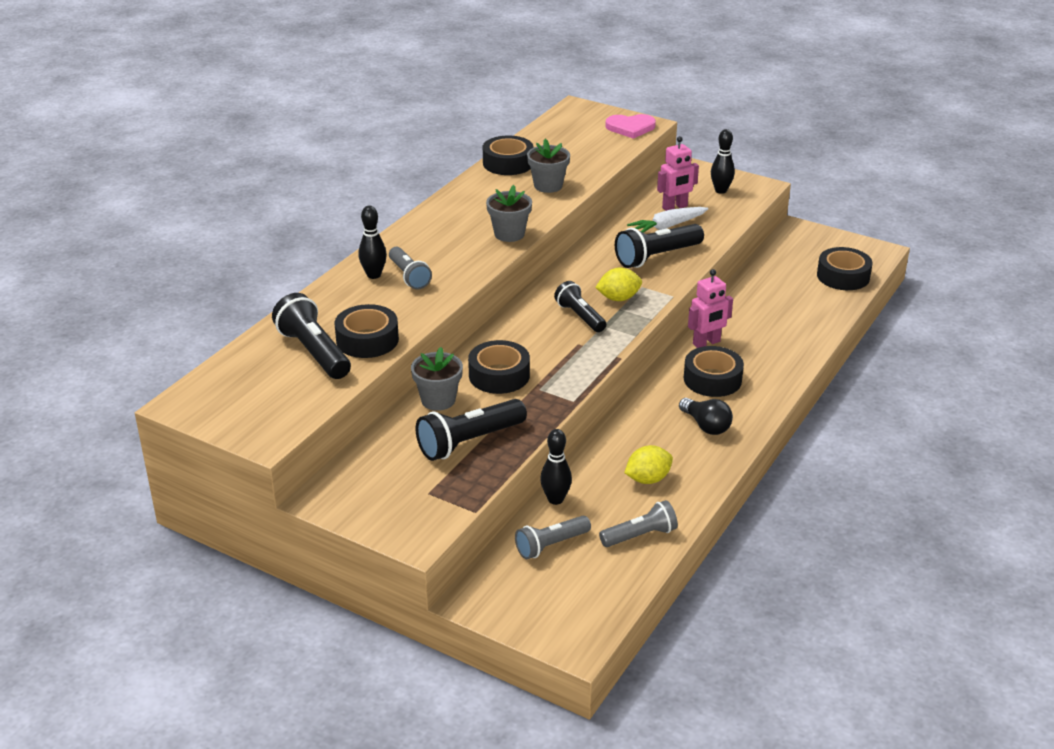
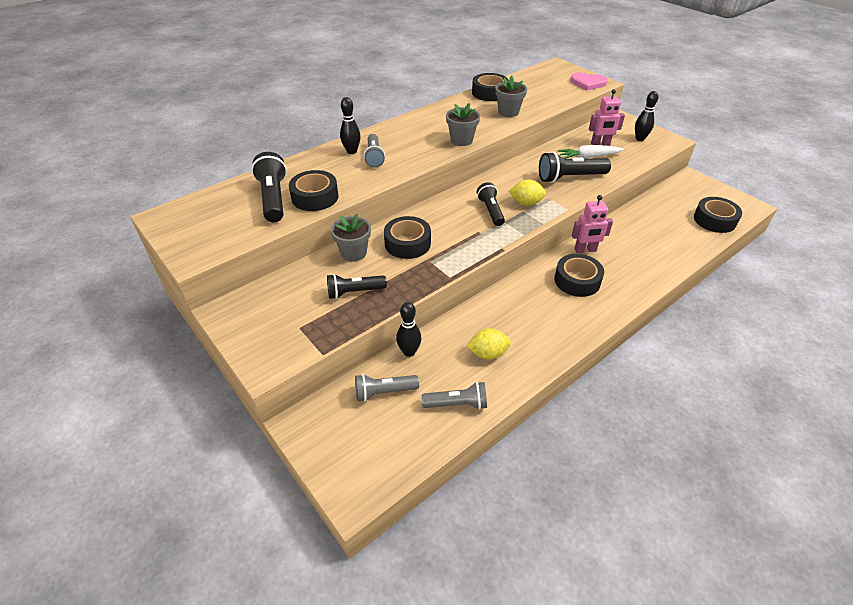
camera: 20 degrees right, 10 degrees up
black flashlight [416,399,527,461] -> black flashlight [327,274,387,299], size x0.66
black light bulb [679,398,733,435] -> none

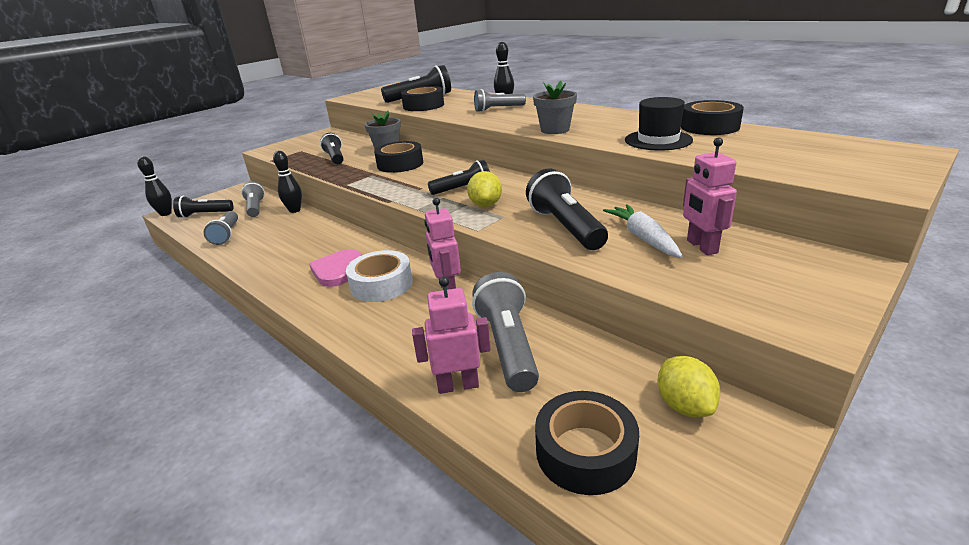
camera: 85 degrees right, 15 degrees down
yellow lemon [467,328,511,360] -> yellow lemon moved to [657,356,720,417]
grey flower pot [495,75,527,117] -> black hat [625,97,693,151]
black tape [555,254,604,297] -> white tape [346,250,413,302]
pink heart [570,72,608,91] -> pink heart moved to [309,249,362,287]
black bowling pin [635,91,659,141] -> black bowling pin moved to [137,156,172,216]
none -> black flashlight [173,196,233,218]
none -> pink robot [412,276,491,394]
none -> grey flashlight [472,272,539,392]

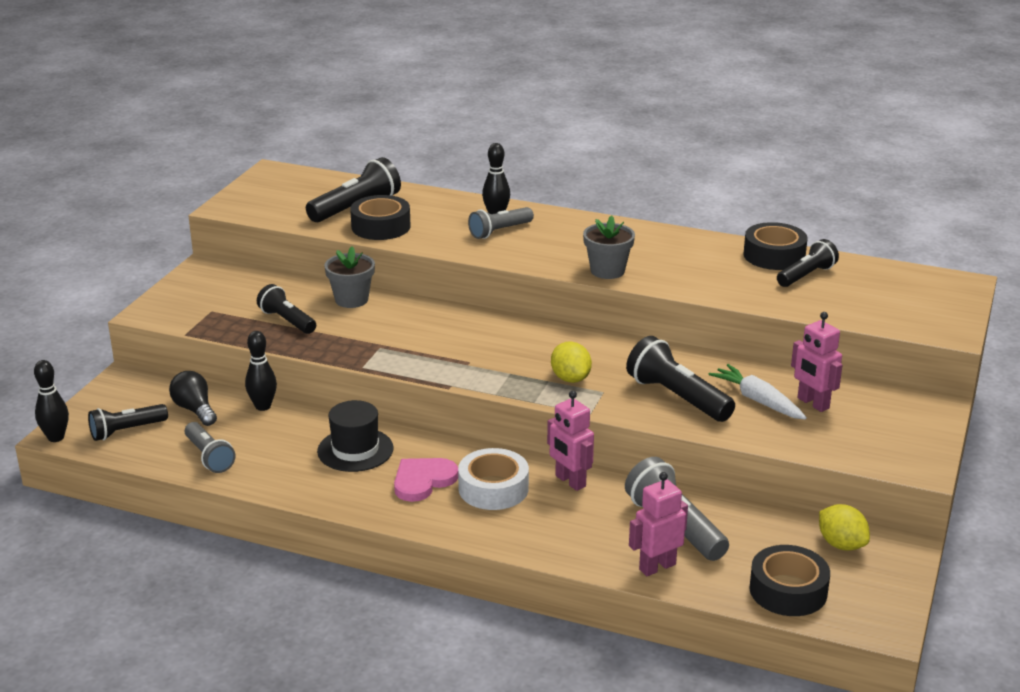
camera: 25 degrees left, 0 degrees up
grey flashlight [241,181,265,217] -> black light bulb [169,371,217,426]
pink heart [309,249,362,287] -> pink heart turned 60 degrees clockwise [394,458,458,502]
black tape [374,141,423,173] -> none
black flashlight [428,160,490,195] -> black flashlight moved to [777,239,839,287]
black hat [625,97,693,151] -> black hat moved to [317,400,394,472]

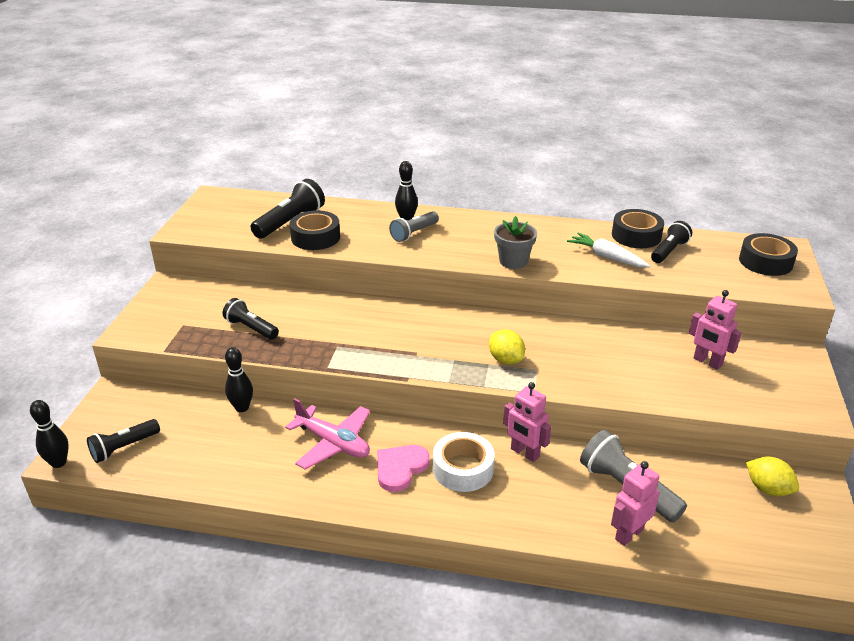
camera: 10 degrees left, 5 degrees up
black light bulb [169,371,217,426] -> none
grey flashlight [185,422,235,473] -> none
black hat [317,400,394,472] -> pink plane [285,398,370,470]
grey flower pot [324,246,375,308] -> none
black flashlight [626,336,735,422] -> none
white carrot [708,364,807,420] -> white carrot moved to [567,233,650,268]
black tape [749,545,830,616] -> black tape moved to [739,233,798,276]

